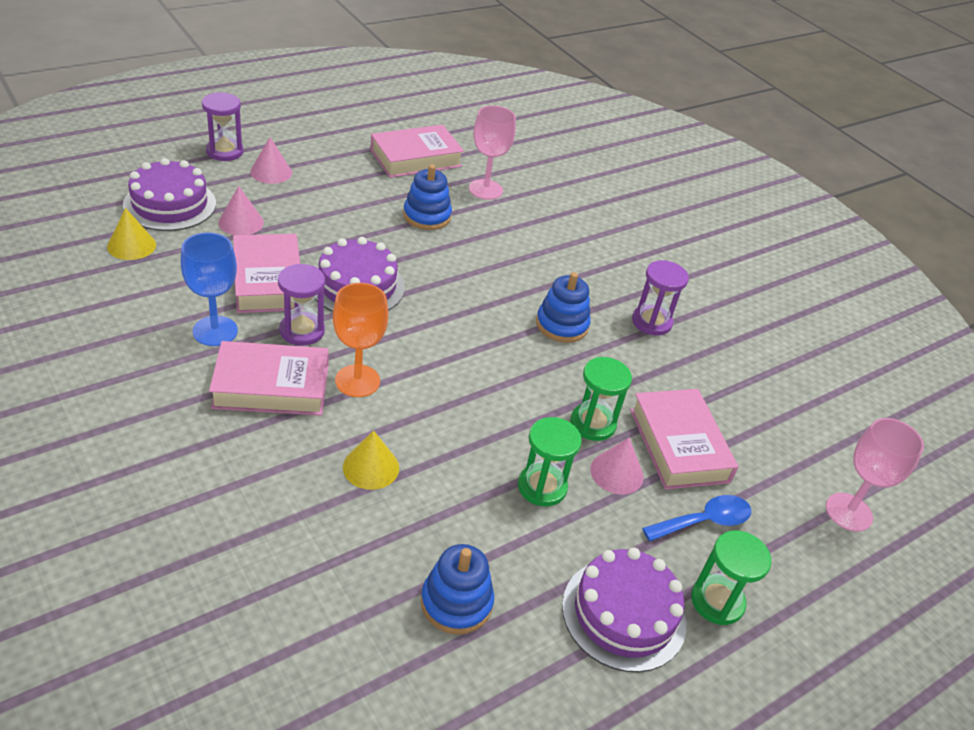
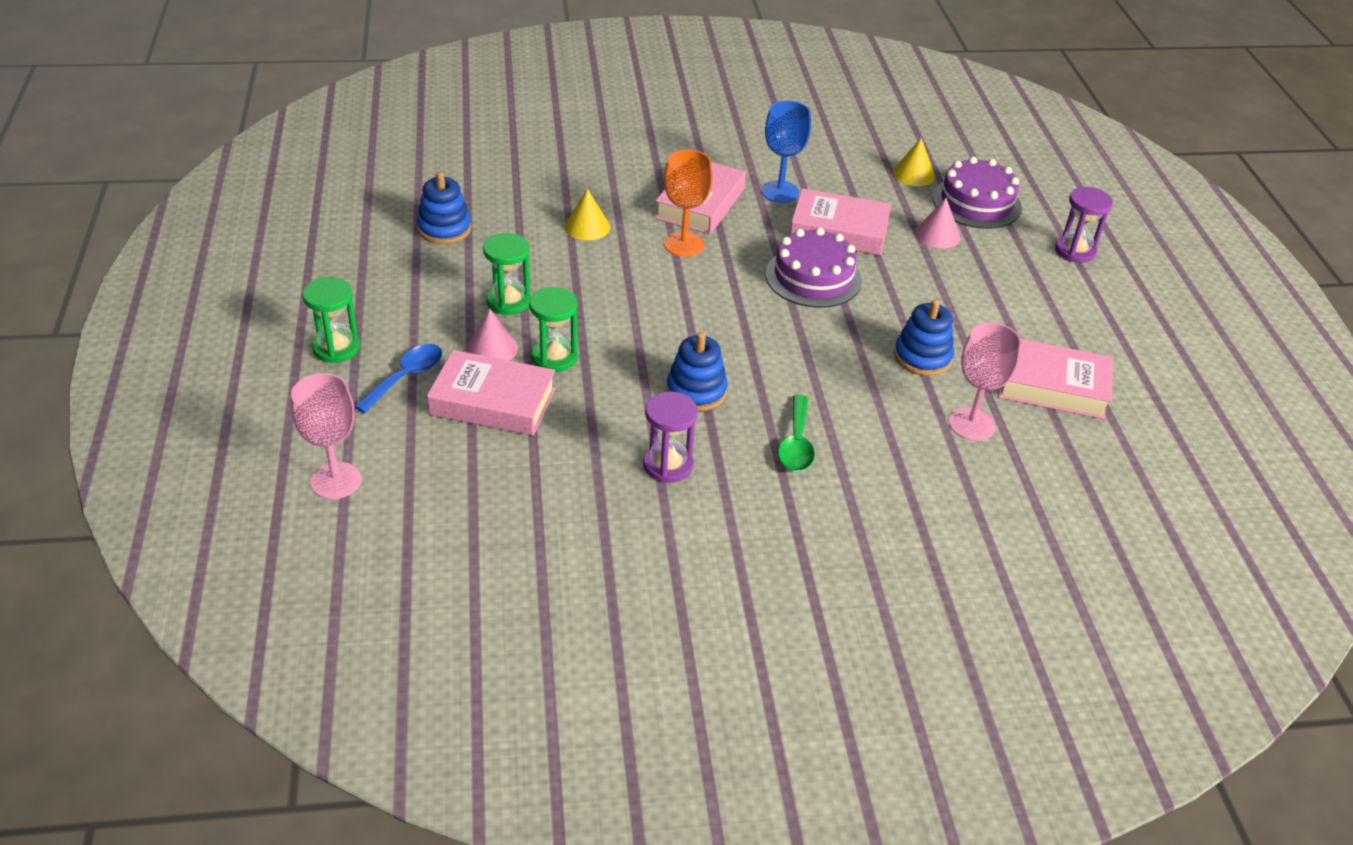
camera: 120 degrees right, 0 degrees up
pink cone [250,137,292,184] -> none
purple hourglass [278,264,325,346] -> none
pink book [370,125,464,178] -> pink book turned 75 degrees counterclockwise [998,339,1113,419]
purple cake [562,548,687,672] -> none
blue spoon [642,495,751,541] -> blue spoon turned 150 degrees counterclockwise [354,344,442,413]
none -> green spoon [778,395,815,471]

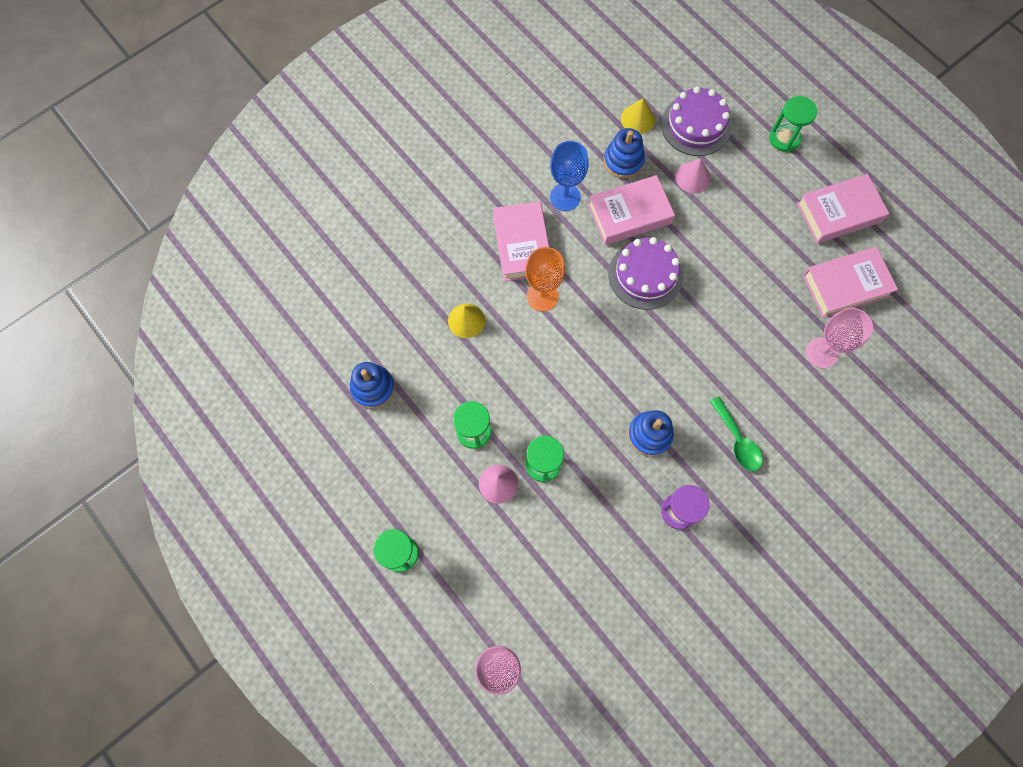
camera: 30 degrees left, 30 degrees up
blue spoon [354,344,442,413] -> none
pink book [427,350,556,436] -> pink book moved to [796,174,889,243]
blue stacking toy [894,299,954,376] -> blue stacking toy moved to [604,128,645,179]
purple hourglass [1055,187,1113,263] -> green hourglass [769,96,817,152]

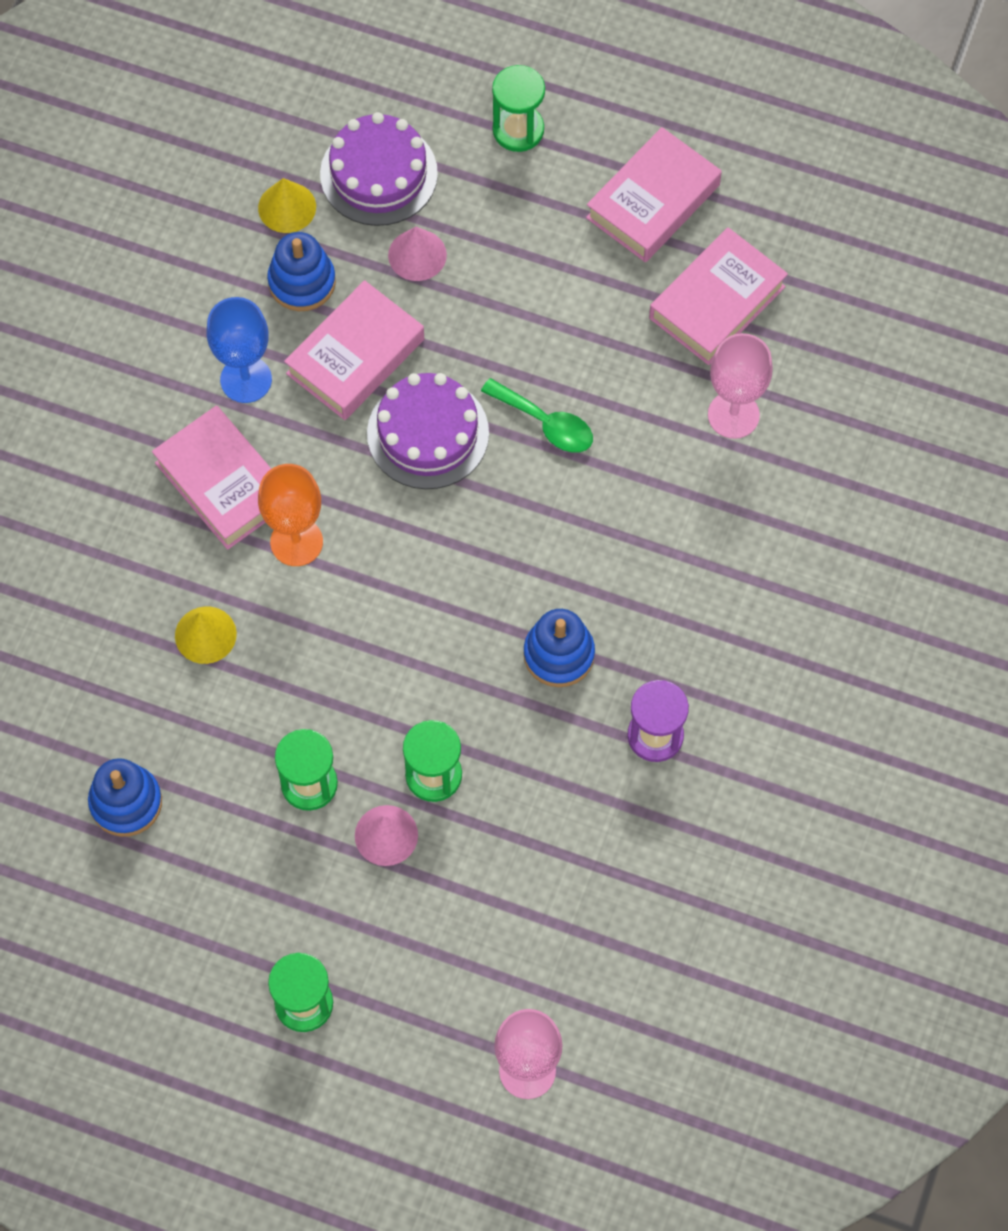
camera: 30 degrees left, 5 degrees down
green spoon [710,397,763,471] -> green spoon moved to [481,378,593,453]

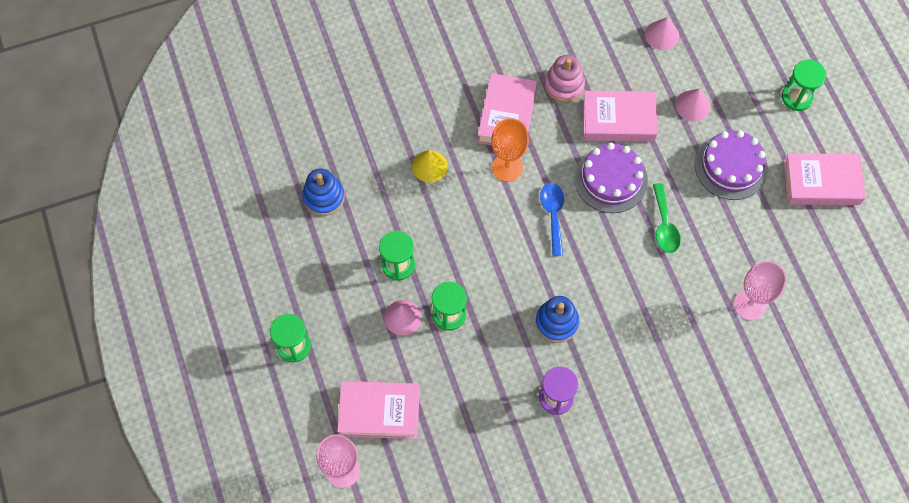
camera: 50 degrees right, 0 degrees up
blue goblet [207,297,272,403] -> pink stacking toy [544,55,585,103]
yellow cone [258,178,316,233] -> pink cone [645,17,679,50]
blue stacking toy [267,232,336,311] -> none
purple cake [320,112,438,226] -> purple cake moved to [695,130,768,200]
pink book [649,227,788,365] -> pink book moved to [337,381,420,439]
none -> blue spoon [540,183,564,256]

